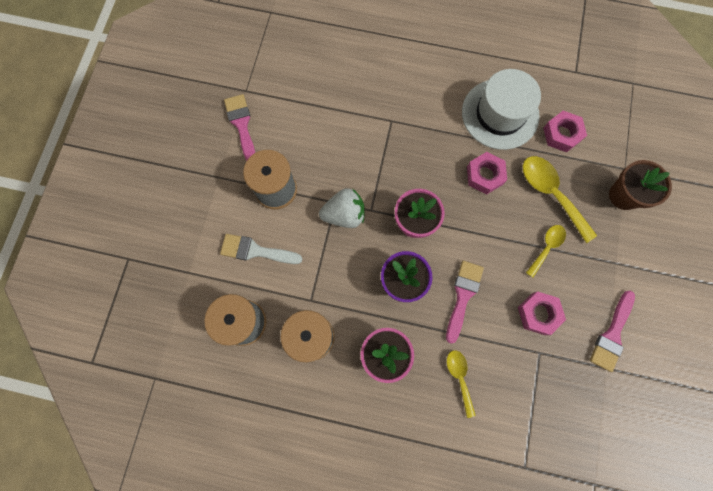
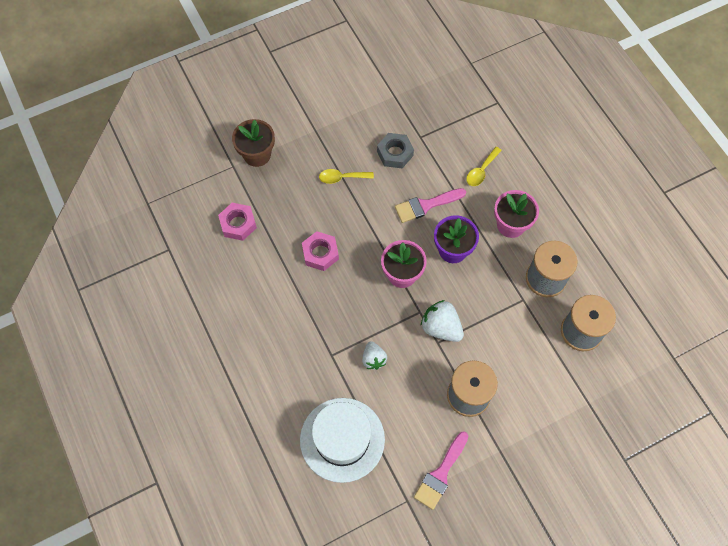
camera: 130 degrees left, 10 degrees down
white brush [220,234,302,264] -> none
white hat [462,69,541,150] -> white hat moved to [300,398,385,483]
pink nut [518,292,566,335] -> grey nut [377,133,414,168]
yellow spoon [523,156,597,243] -> none
pink brush [590,291,635,372] -> none
none -> white strawberry [362,341,387,370]

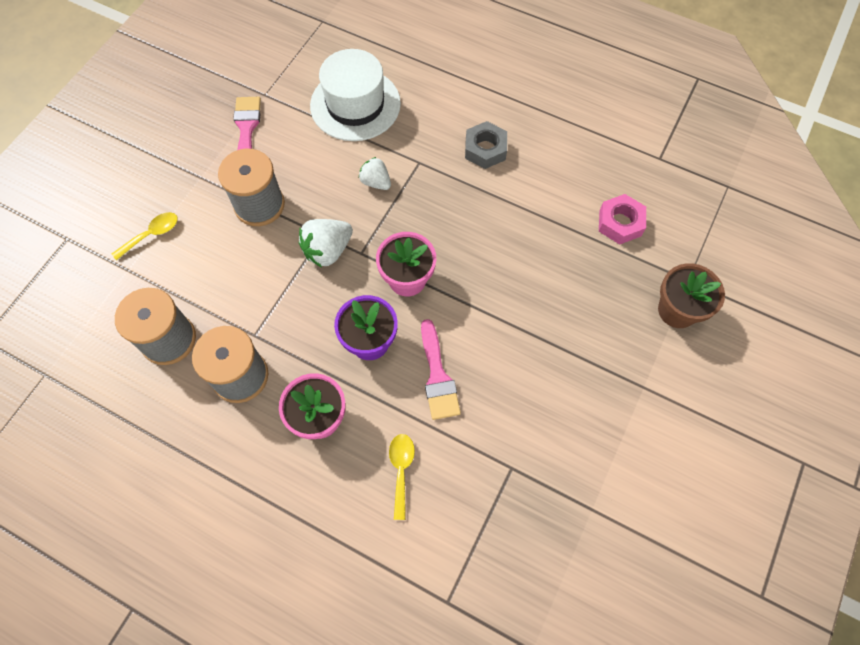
camera: 145 degrees right, 0 degrees up
pink nut [302,231,339,271] -> none
yellow spoon [319,169,374,184] -> yellow spoon moved to [112,212,178,261]
grey nut [377,133,414,168] -> grey nut moved to [465,121,507,169]
pink brush [395,188,466,223] -> pink brush turned 135 degrees clockwise [421,319,461,420]
white strawberry [421,300,464,342] -> white strawberry turned 135 degrees clockwise [299,219,353,267]

